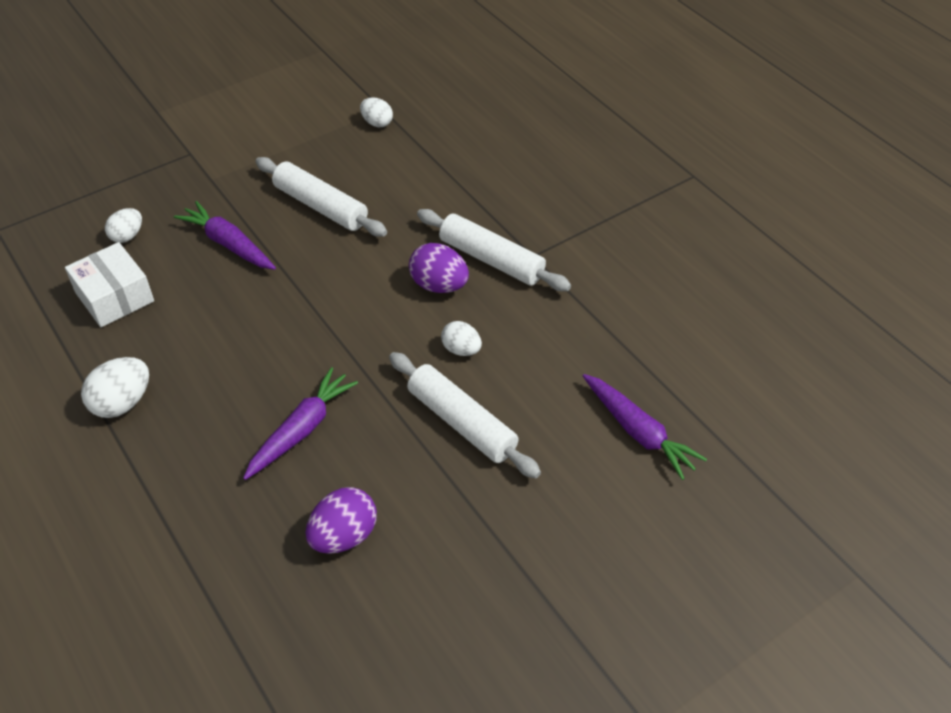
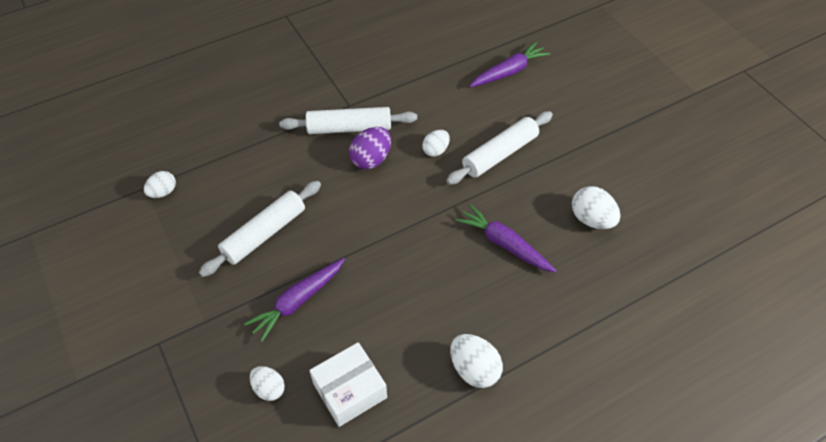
camera: 85 degrees left, 5 degrees up
purple egg [306,487,377,554] -> white egg [572,186,620,229]
white rolling pin [417,209,571,291] -> white rolling pin turned 45 degrees clockwise [279,107,417,134]

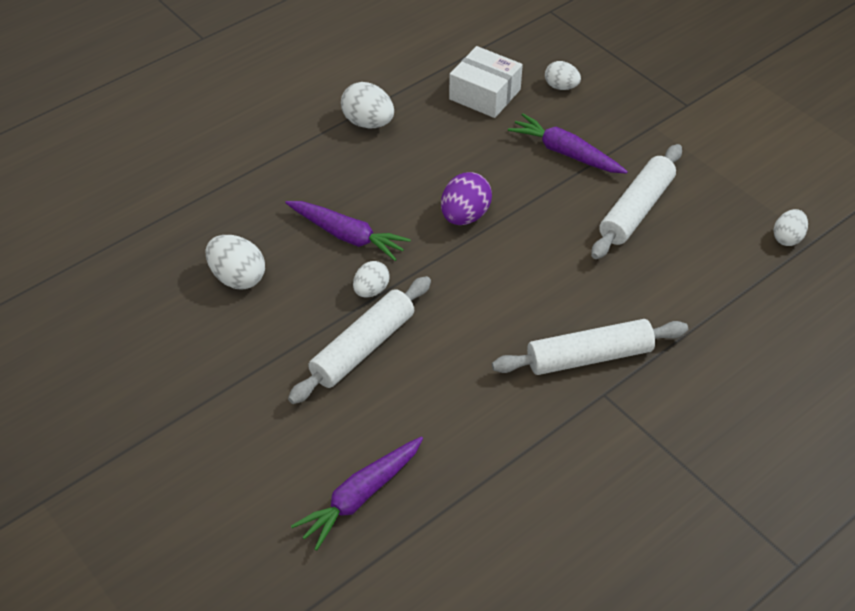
camera: 170 degrees right, 5 degrees down
purple carrot [244,258,345,342] -> purple carrot turned 90 degrees counterclockwise [508,114,628,173]
white box [309,342,387,427] -> white box turned 75 degrees clockwise [449,46,523,118]
purple egg [349,127,391,169] -> purple egg moved to [441,172,492,225]
white egg [422,130,450,157] -> white egg moved to [353,261,390,298]

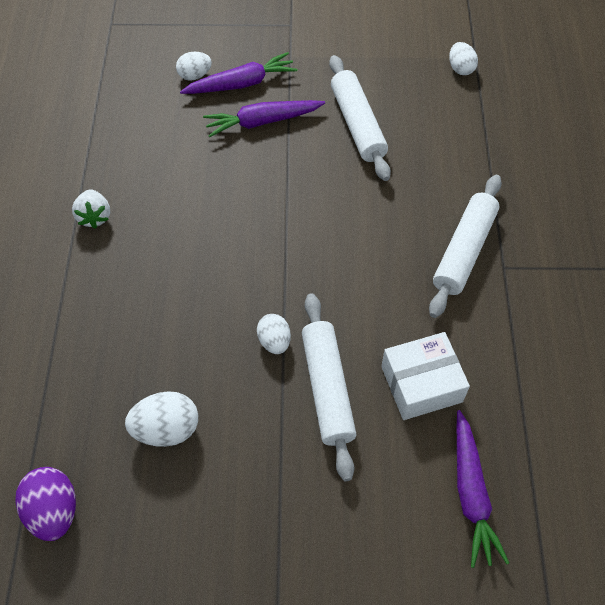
camera: 50 degrees left, 10 degrees up
purple carrot [285,201,411,261] -> purple carrot moved to [180,52,297,94]
white egg [341,82,394,128] -> white strawberry [72,189,110,229]
purple egg [441,172,492,225] -> purple egg moved to [15,467,76,541]
white box [449,46,523,118] -> white box moved to [381,332,470,420]

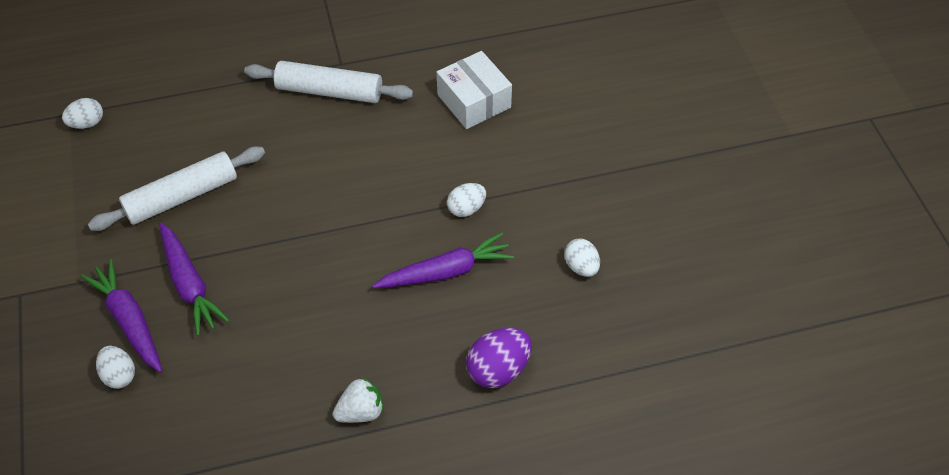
camera: 105 degrees left, 5 degrees down
purple egg [15,467,76,541] -> purple egg moved to [466,328,532,388]
white egg [125,391,198,447] -> white egg [564,238,600,277], size x0.66
white rolling pin [302,293,357,481] -> none
purple carrot [457,410,509,568] -> purple carrot moved to [372,232,514,288]

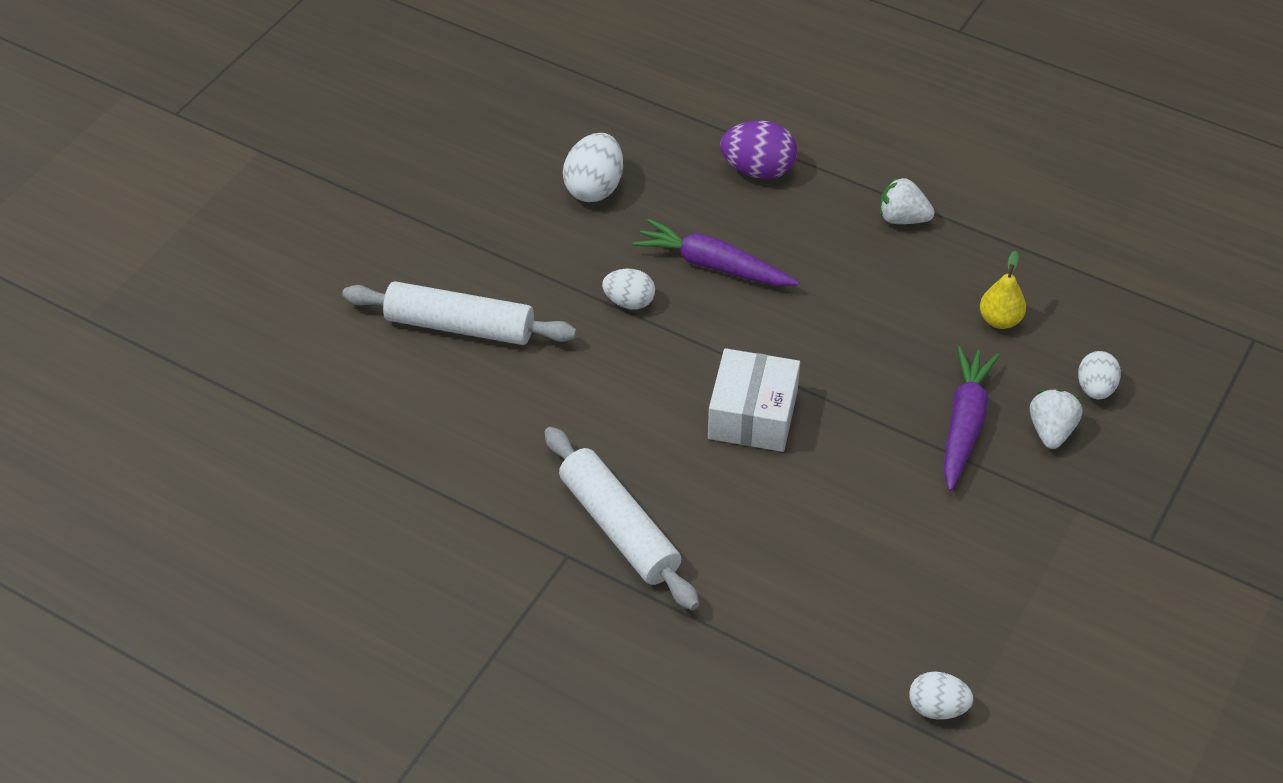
camera: 135 degrees left, 5 degrees down
purple carrot [81,259,162,372] -> white strawberry [1030,389,1082,449]
white rolling pin [88,146,265,231] -> white rolling pin moved to [342,281,577,345]
white box [437,51,512,129] -> white box moved to [708,348,800,452]
white egg [564,238,600,277] -> white egg [563,133,623,202], size x1.53
none -> yellow pear [980,250,1026,329]

